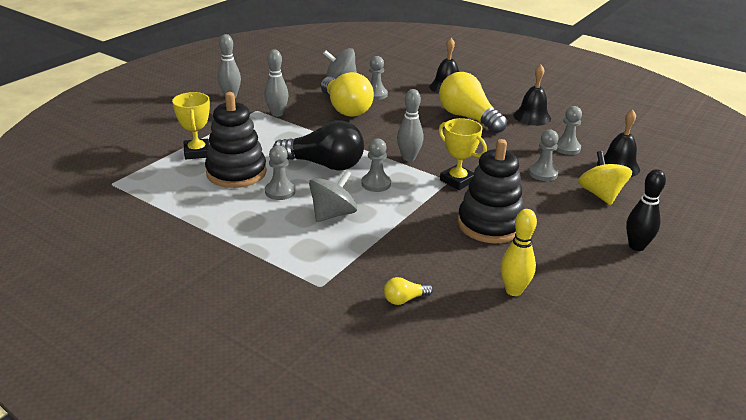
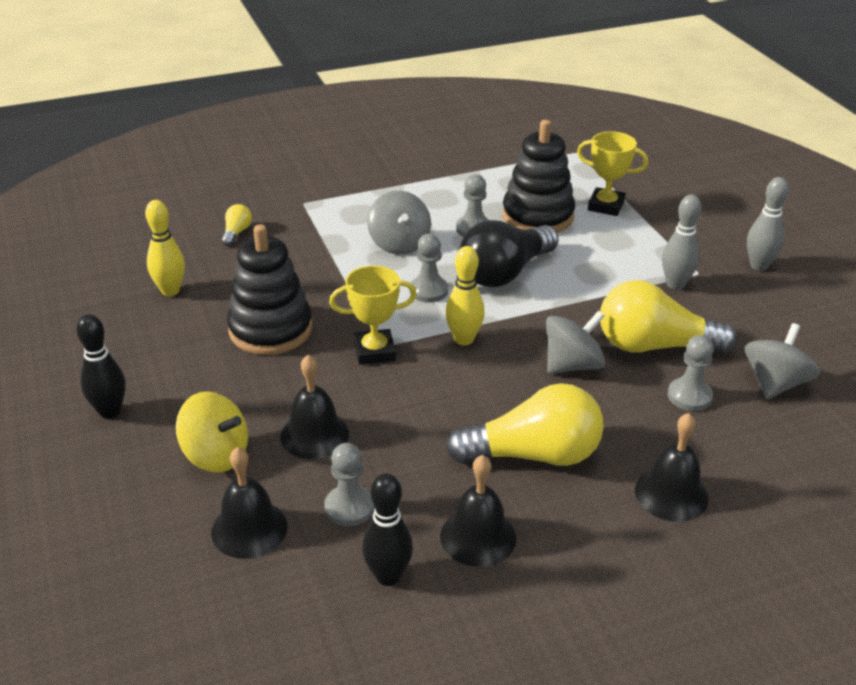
camera: 125 degrees right, 5 degrees up
grey bowling pin [397,89,423,161] -> yellow bowling pin [445,246,484,345]
grey pawn [529,129,559,181] -> black bell [280,355,349,459]
none -> black bowling pin [362,473,413,586]
none -> grey spinning top [546,311,605,374]

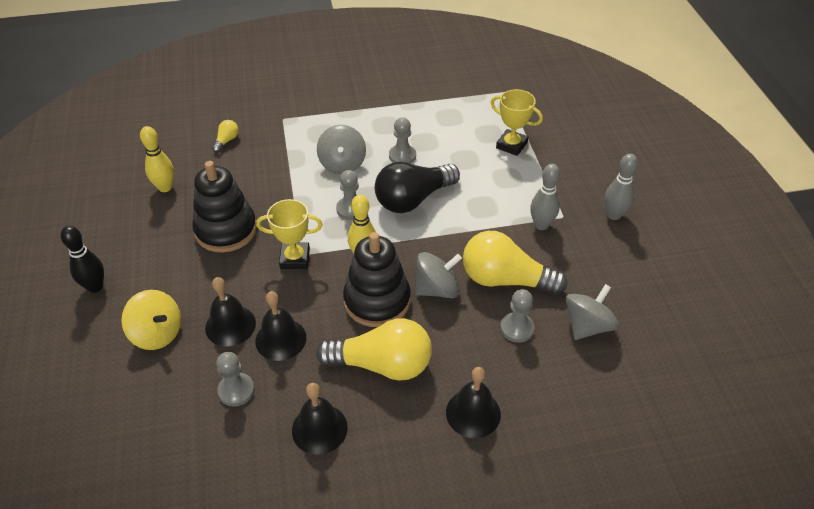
camera: 10 degrees right, 10 degrees up
black bell [211,447,287,559] -> black bell moved to [255,291,306,361]
black bowling pin [362,473,413,586] -> none
black stacking toy [502,120,575,233] -> black stacking toy moved to [343,232,411,327]

